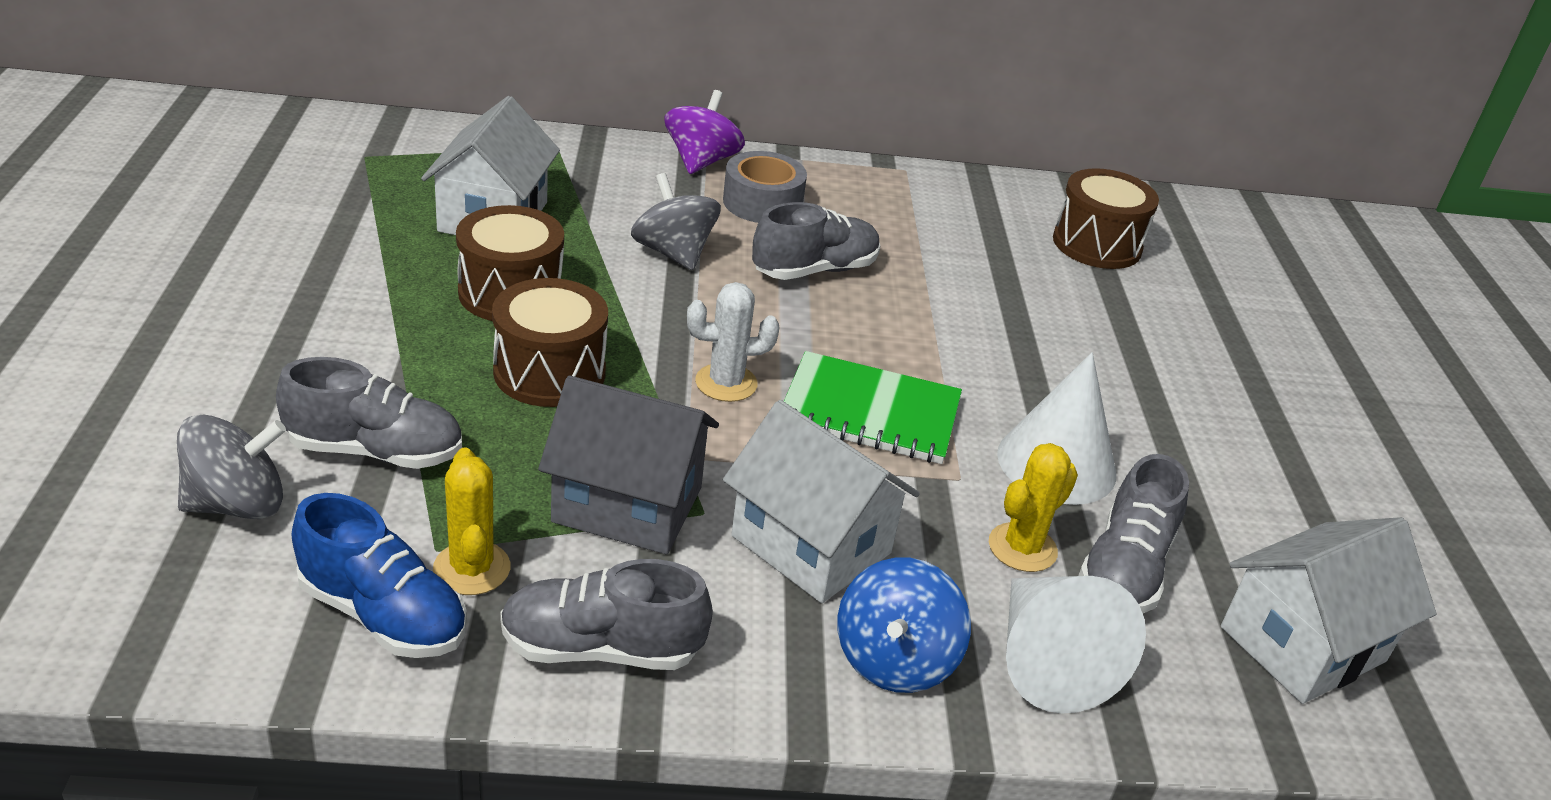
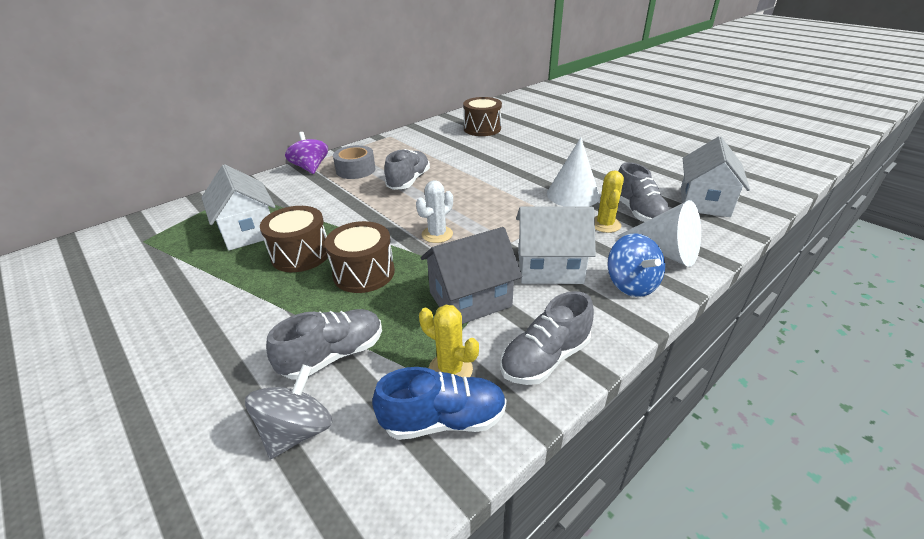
camera: 35 degrees left, 0 degrees up
grey spinning top [631,173,721,271] -> none
green notebook [784,351,962,464] -> none

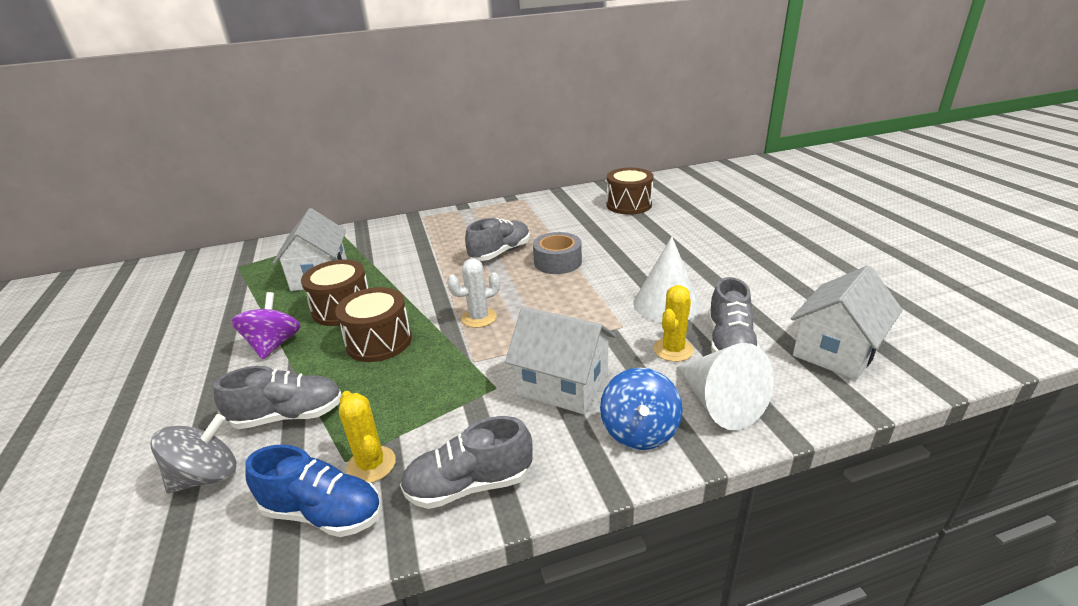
camera: 25 degrees right, 5 degrees down
purple spinning top [285,132,328,174] -> purple spinning top moved to [231,292,301,359]
grey tape [333,145,376,179] -> grey tape moved to [533,232,582,274]
grey house [421,227,522,324] -> none

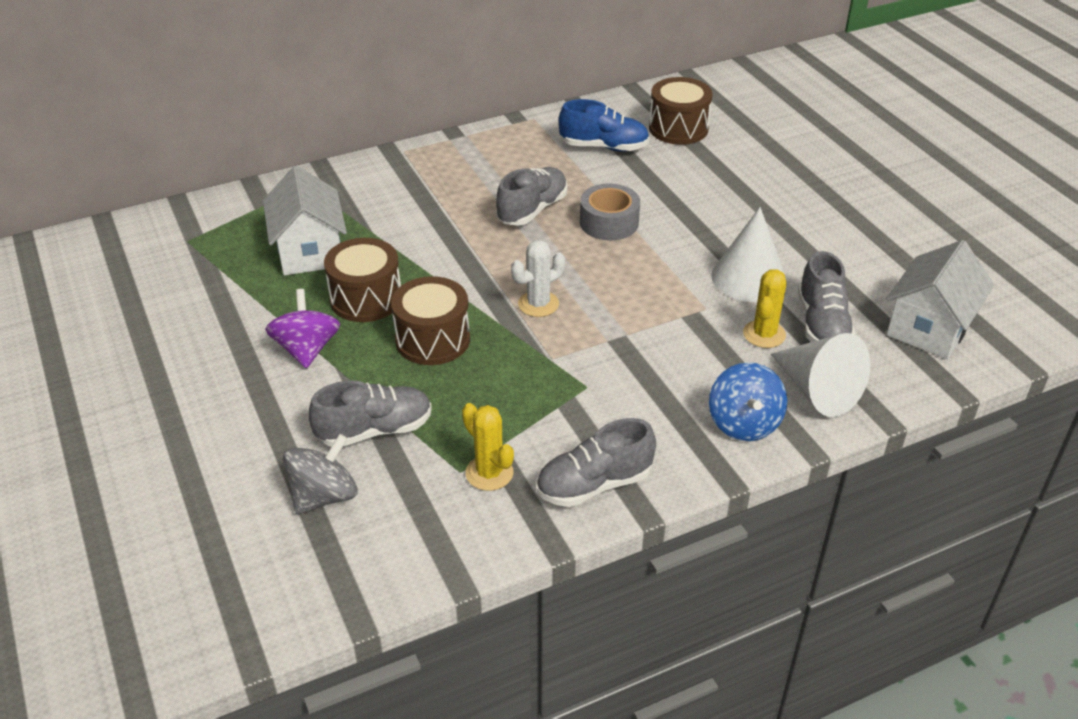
camera: 10 degrees left, 10 degrees up
blue shoe [245,444,382,537] -> blue shoe moved to [559,99,649,152]
white house [505,307,616,414] -> none

